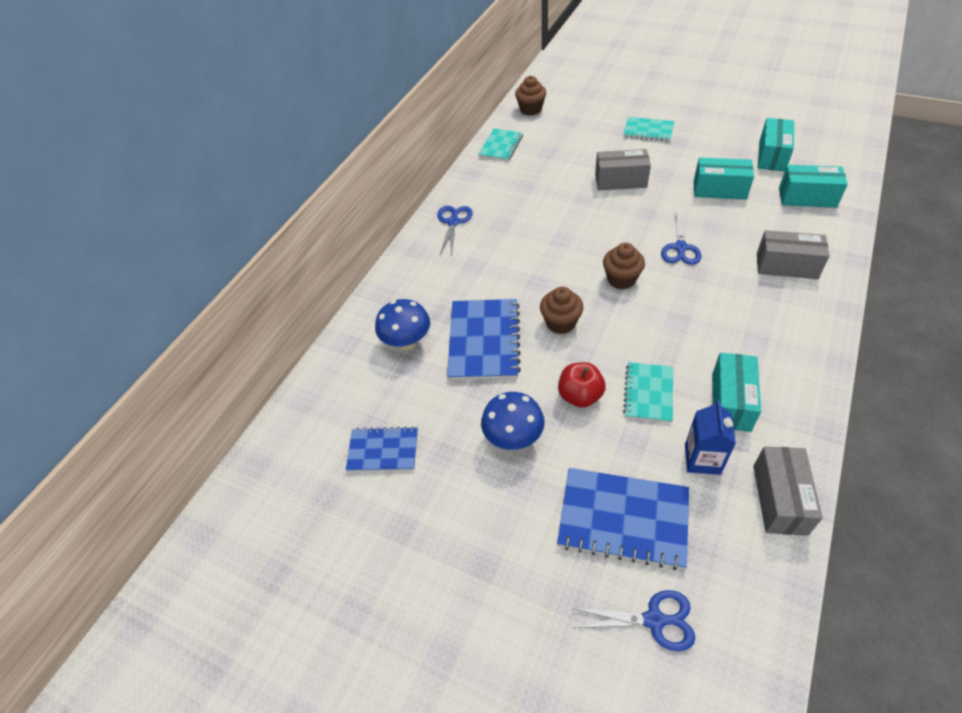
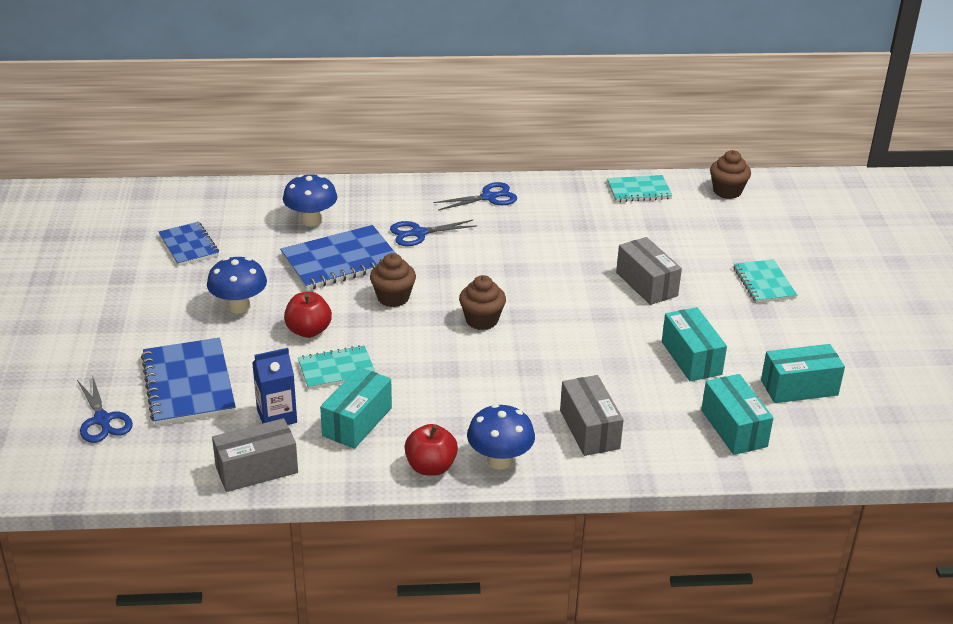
camera: 55 degrees right, 15 degrees down
blue scissors [661,211,702,265] -> blue scissors moved to [390,220,477,246]
turquoise box [712,353,761,432] -> turquoise box turned 45 degrees counterclockwise [320,367,392,449]
none -> red apple [405,424,458,476]
none -> blue mushroom [467,404,535,470]

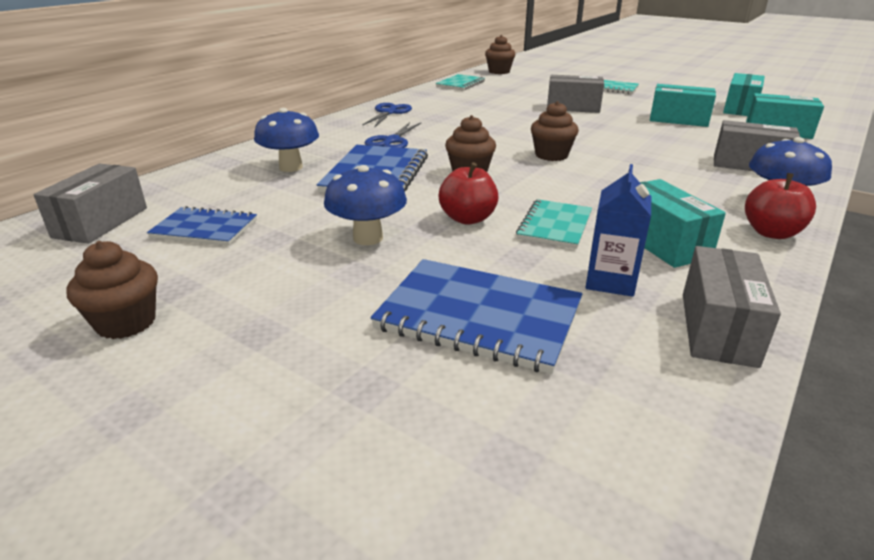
camera: 50 degrees left, 5 degrees down
blue scissors [77,375,133,443] -> none
none -> grey box [33,163,147,244]
none -> brown cupcake [67,241,158,339]

